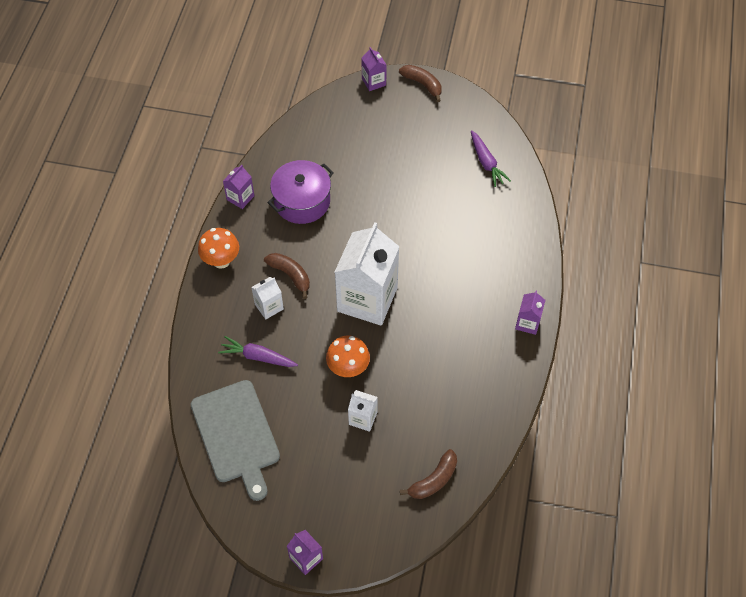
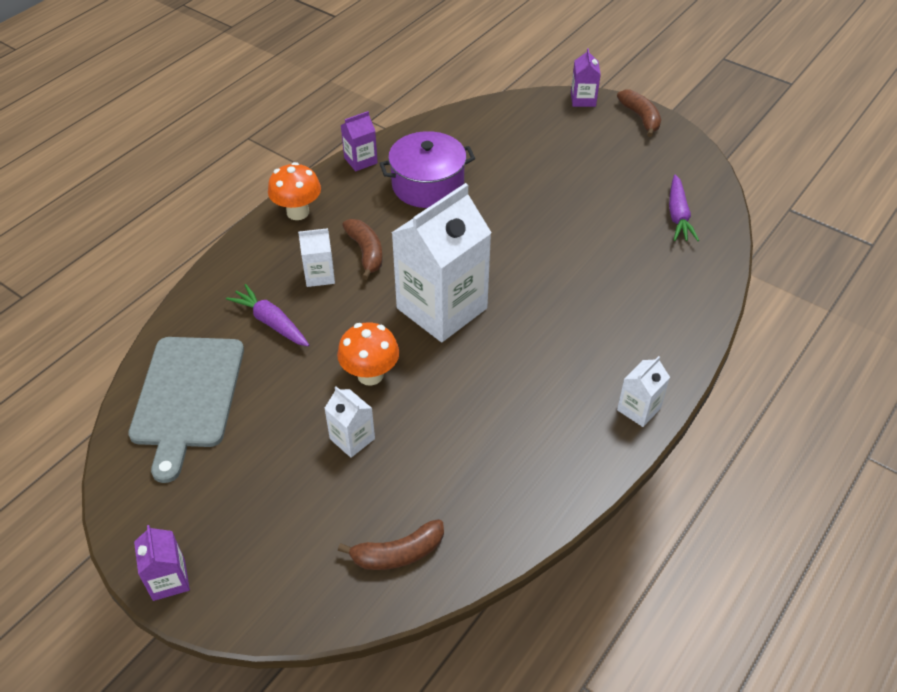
camera: 25 degrees right, 10 degrees down
purple carton [515,291,545,335] -> white carton [617,356,670,427]

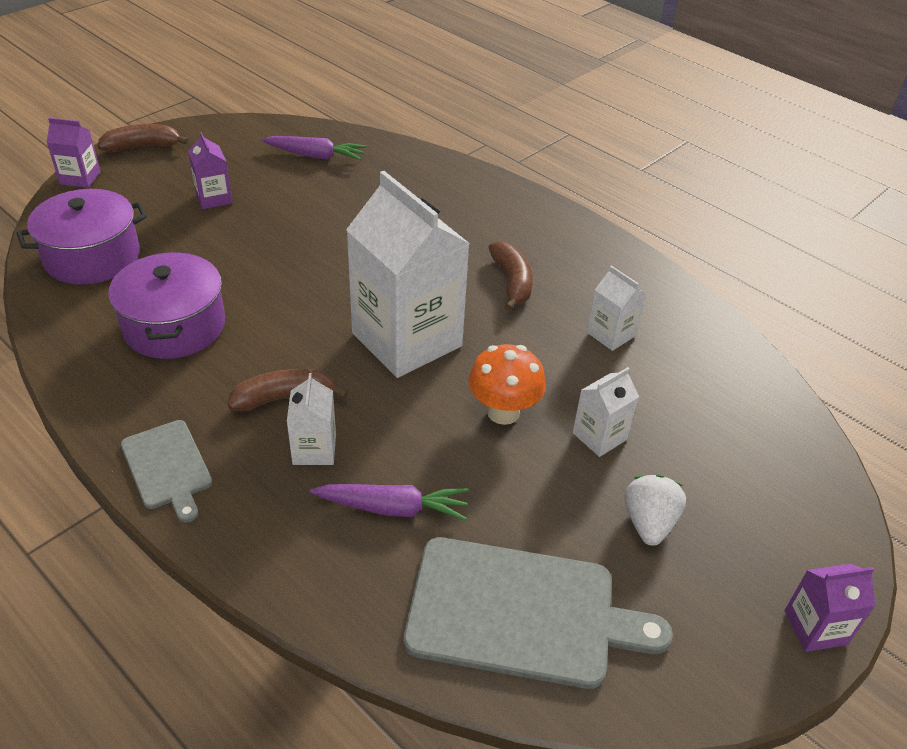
camera: 85 degrees left, 5 degrees down
purple carrot [226,284,309,346] -> purple carrot turned 135 degrees counterclockwise [310,484,469,521]
orange mushroom [268,162,321,220] -> grey cutting board [121,420,212,523]
brown banana [338,519,444,570] -> brown banana moved to [488,241,533,311]
purple carton [341,111,378,171] -> purple carton moved to [188,132,233,209]
white carton [617,356,670,427] -> white carton moved to [587,266,646,351]
none -> purple pot [16,189,147,285]
none -> white strawberry [625,475,686,546]

